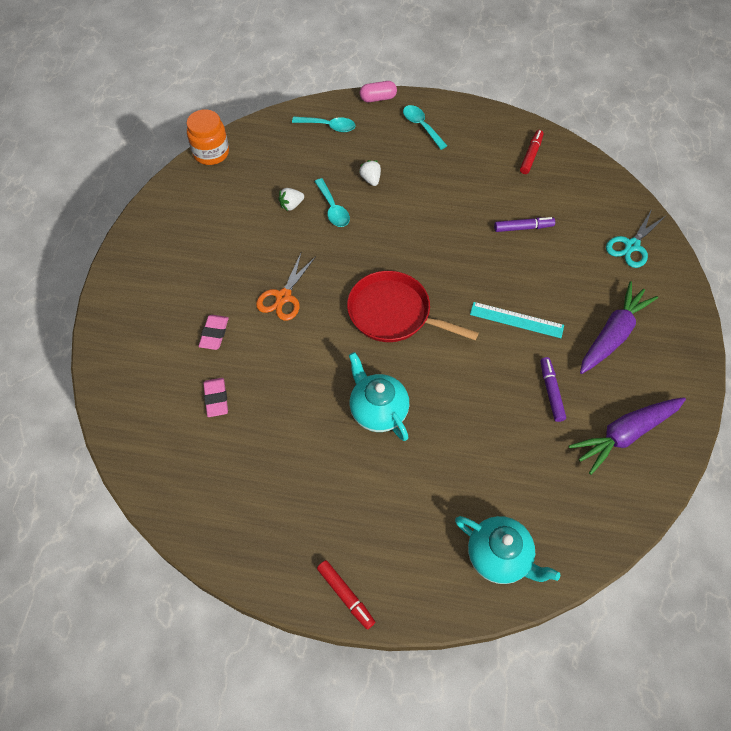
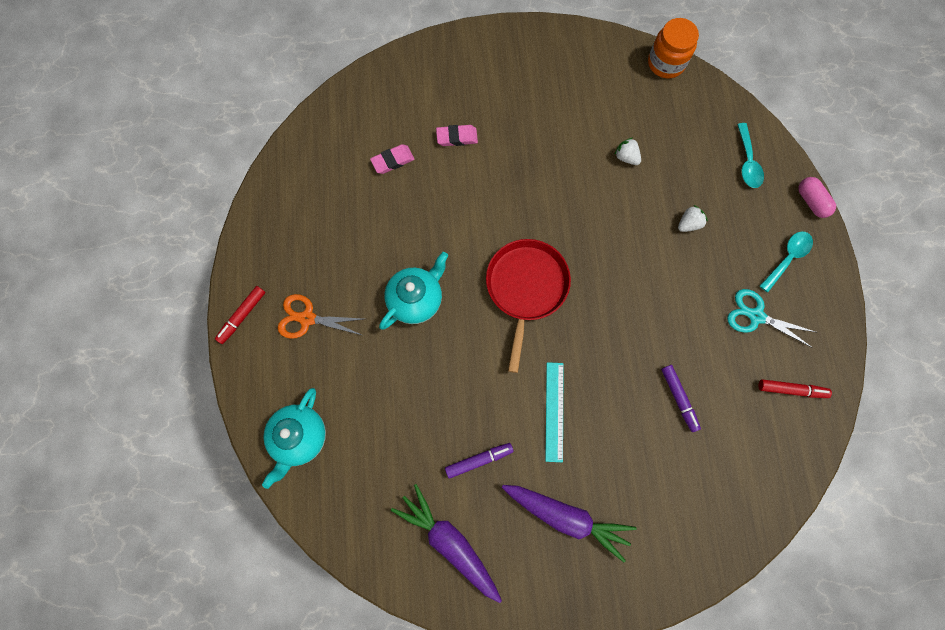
camera: 75 degrees right, 15 degrees up
orange scissors [256,253,316,321] -> orange scissors moved to [278,294,364,339]
turquoise spoon [314,178,350,227] -> none
turquoise scissors [606,209,666,268] -> turquoise scissors moved to [727,289,815,348]

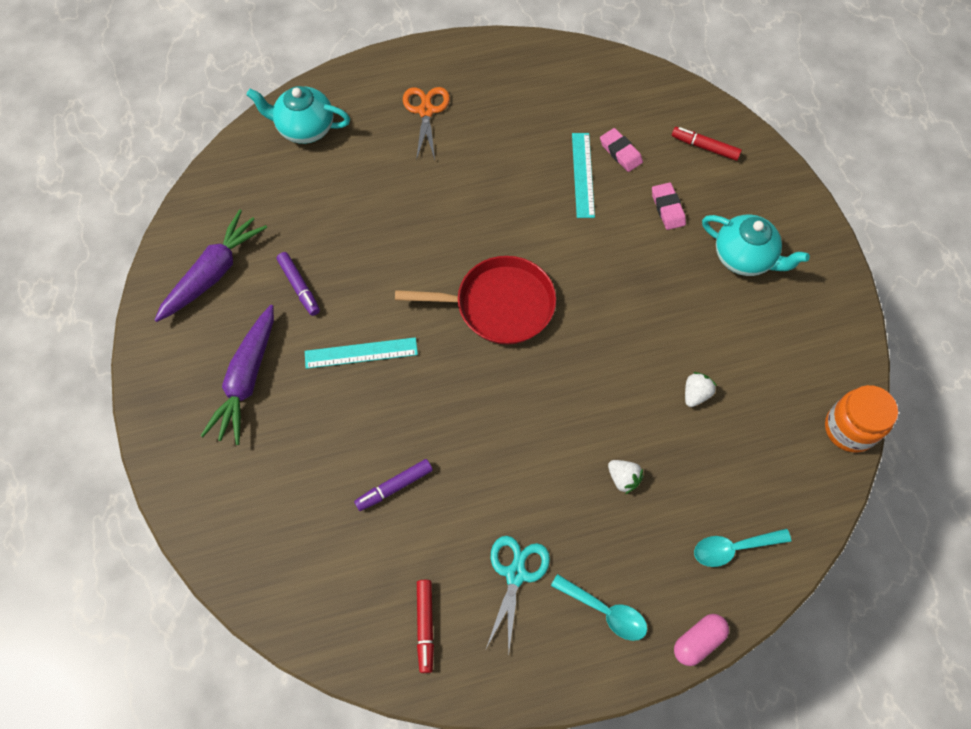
camera: 80 degrees right, 10 degrees down
red marker [215,286,266,344] -> red marker moved to [672,127,742,161]
turquoise teapot [379,252,448,330] -> turquoise teapot moved to [702,215,810,276]
none -> turquoise ruler [572,133,595,218]

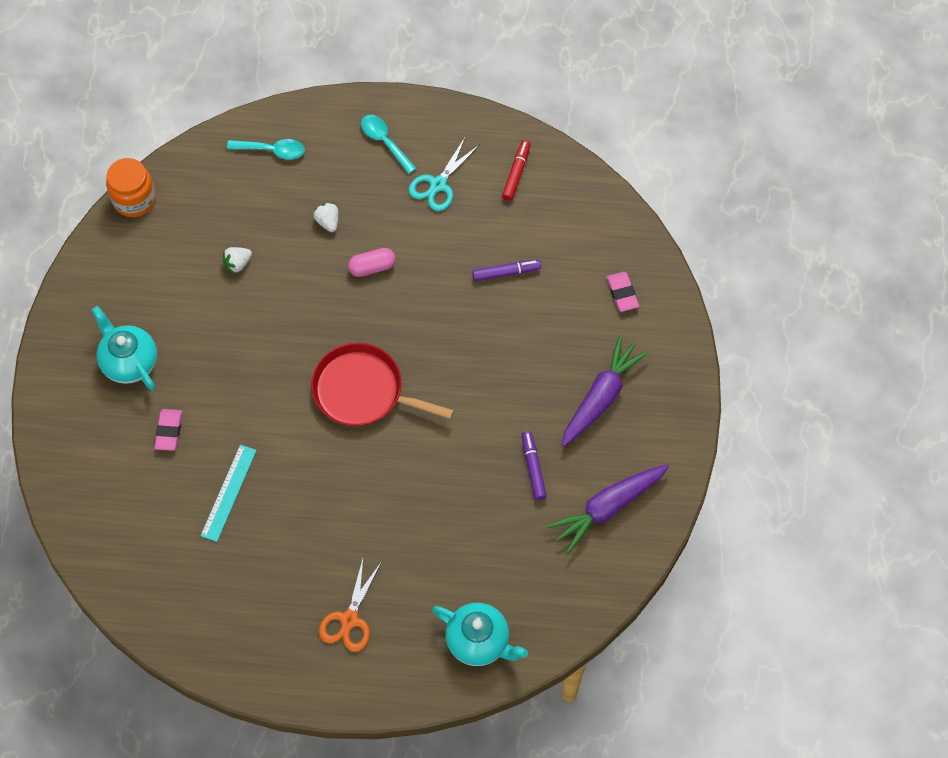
camera: 160 degrees left, 0 degrees up
turquoise ruler [305,337,418,369] -> none
pink eraser [600,128,643,172] -> pink eraser moved to [606,272,639,312]
red marker [672,127,742,161] -> none
pink capsule [674,614,729,666] -> pink capsule moved to [348,248,396,277]

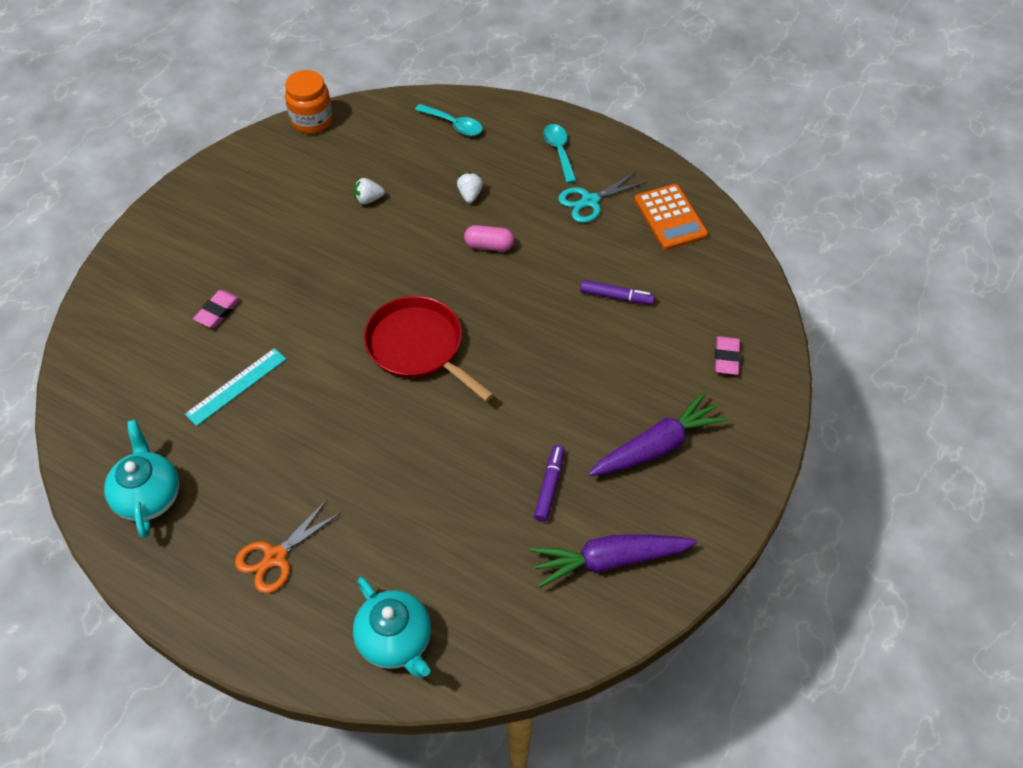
camera: 25 degrees right, 10 degrees down
turquoise teapot [92,306,157,390] -> turquoise teapot moved to [104,420,179,538]
red marker [502,140,531,201] -> orange calculator [634,184,708,250]

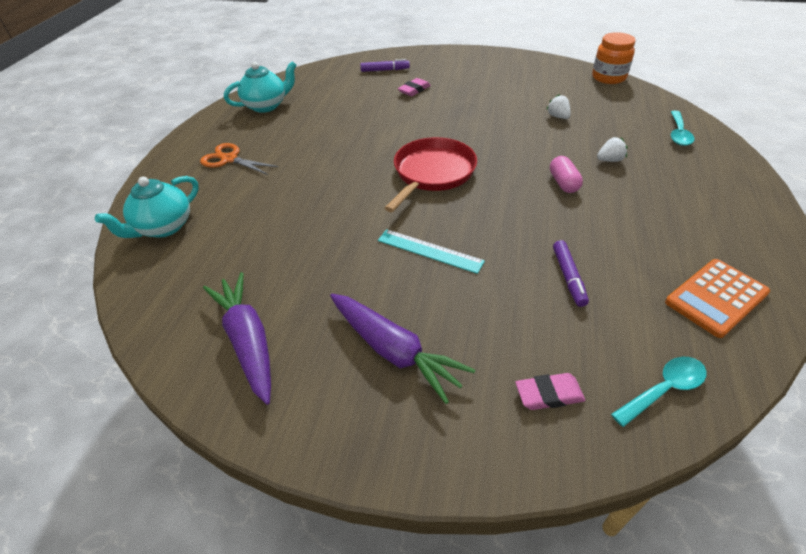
camera: 75 degrees right, 10 degrees down
turquoise ruler [185,348,286,426] -> turquoise ruler moved to [378,229,485,274]
pink eraser [193,290,241,328] -> pink eraser turned 60 degrees counterclockwise [398,78,431,96]
purple marker [534,445,565,522] -> purple marker moved to [360,59,410,72]
turquoise spoon [543,124,577,183] -> turquoise spoon moved to [611,357,707,427]
turquoise scissors [558,171,647,223] -> none

